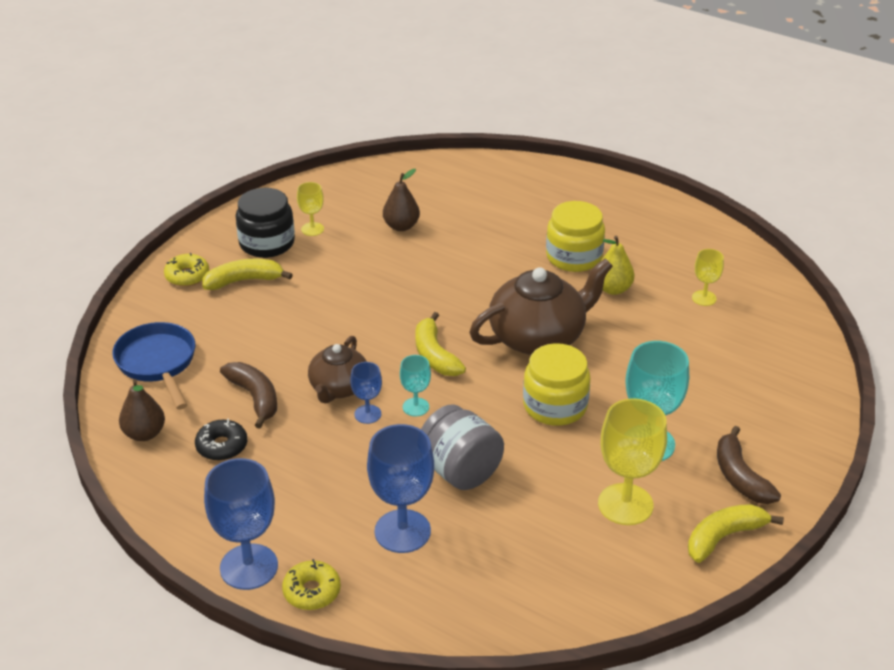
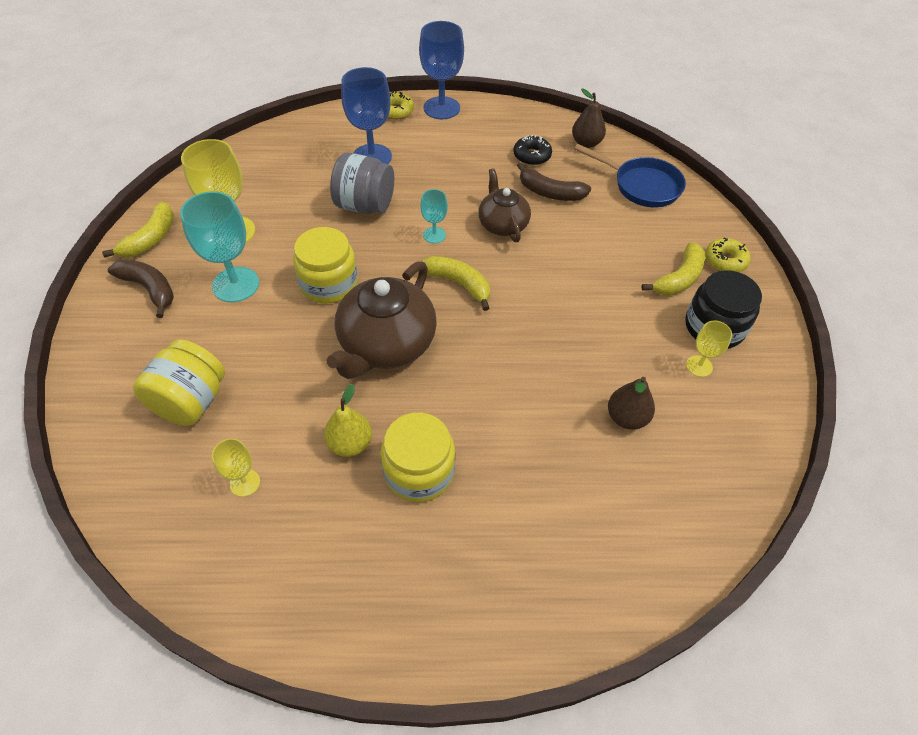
camera: 145 degrees right, 15 degrees up
blue goblet [350,362,382,424] -> none
none -> yellow jar [133,339,225,426]

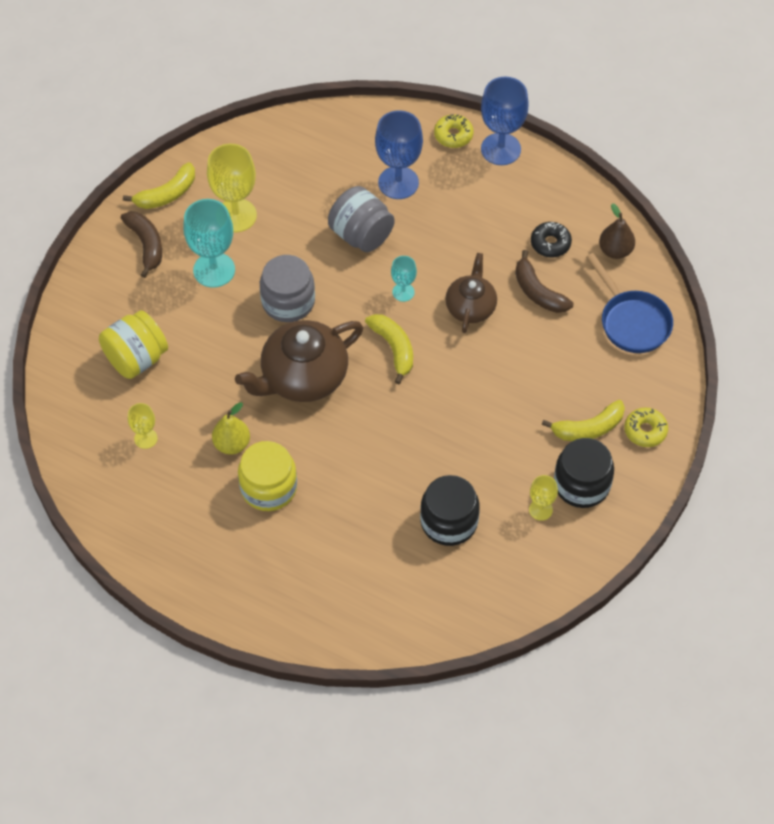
camera: 30 degrees right, 5 degrees up
yellow jar [293,227,358,304] -> grey jar [260,255,315,322]
brown pear [608,377,655,430] -> black jar [420,475,479,546]

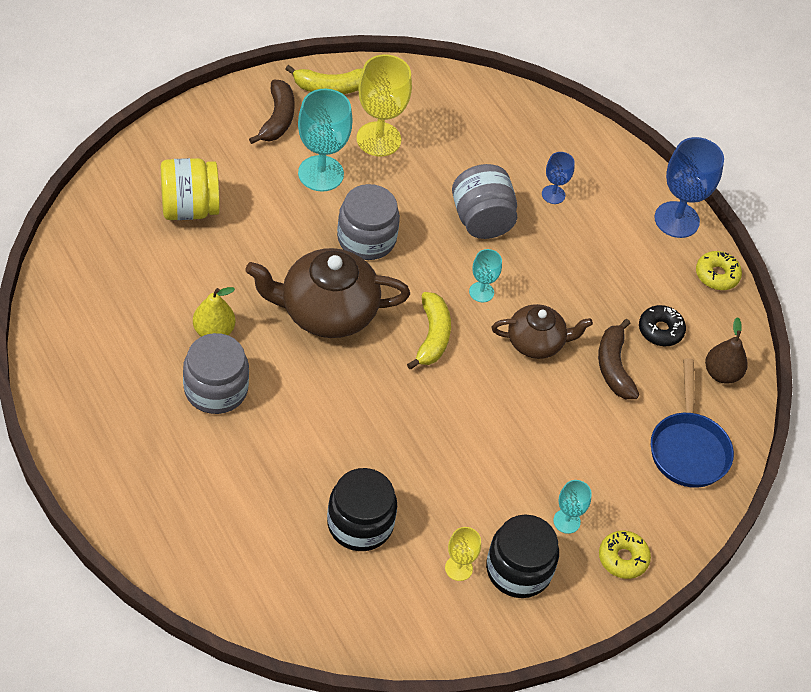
camera: 25 degrees right, 5 degrees down
yellow goblet [128,403,158,449] -> none
yellow jar [238,441,297,511] -> grey jar [183,333,249,414]
blue goblet [375,110,423,199] -> blue goblet [542,152,575,204], size x0.53
yellow donut [434,114,473,148] -> yellow donut moved to [696,251,742,290]
brown teapot [445,253,497,333] -> brown teapot turned 45 degrees clockwise [492,304,593,359]
yellow banana [542,400,625,441] -> turquoise goblet [553,480,592,534]

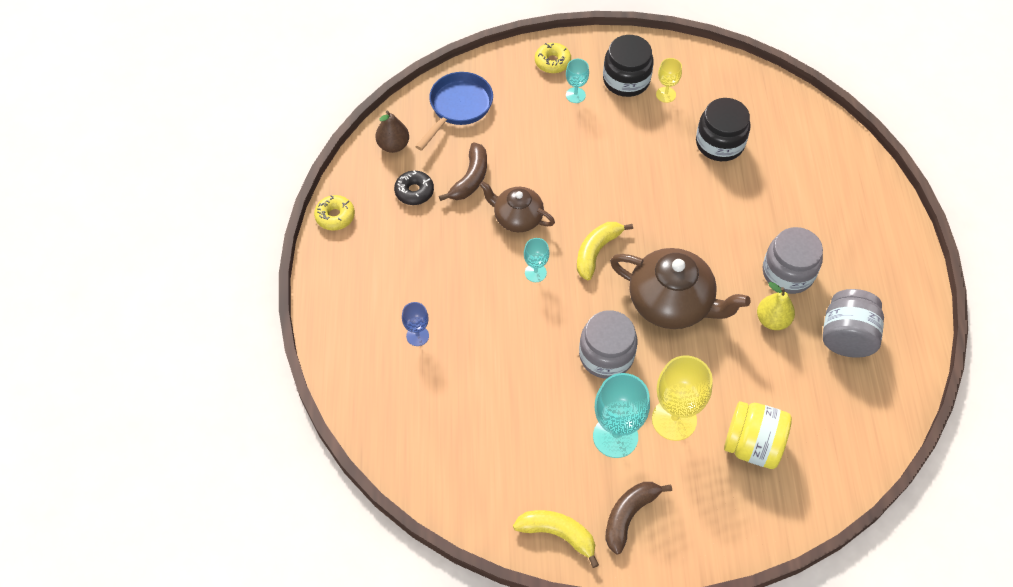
camera: 145 degrees left, 5 degrees up
yellow goblet [356,55,412,156] -> yellow goblet moved to [652,355,713,441]
grey jar [452,164,517,239] -> grey jar moved to [823,289,884,358]
blue goblet [654,137,724,238] -> none

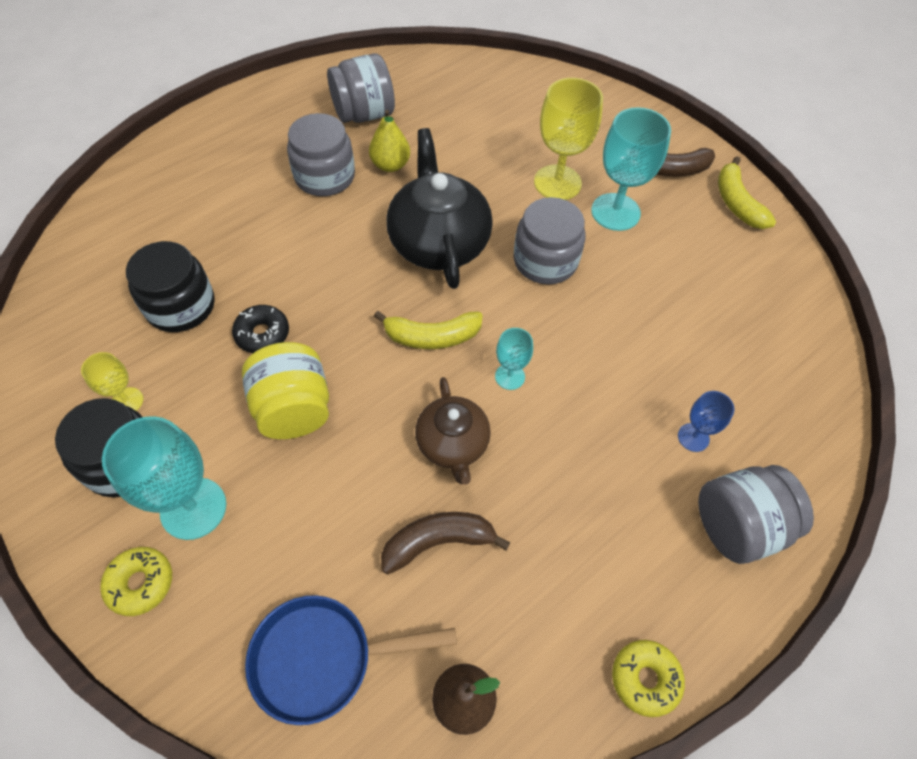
camera: 130 degrees left, 0 degrees up
black donut [394,171,434,205] -> black donut moved to [232,305,289,353]
turquoise goblet [566,59,589,103] -> turquoise goblet [102,416,226,540], size x1.90
brown teapot [610,248,750,329] -> black teapot [386,128,493,289]
yellow jar [724,401,792,469] -> yellow jar moved to [242,342,329,439]
none -> grey jar [698,465,814,564]

